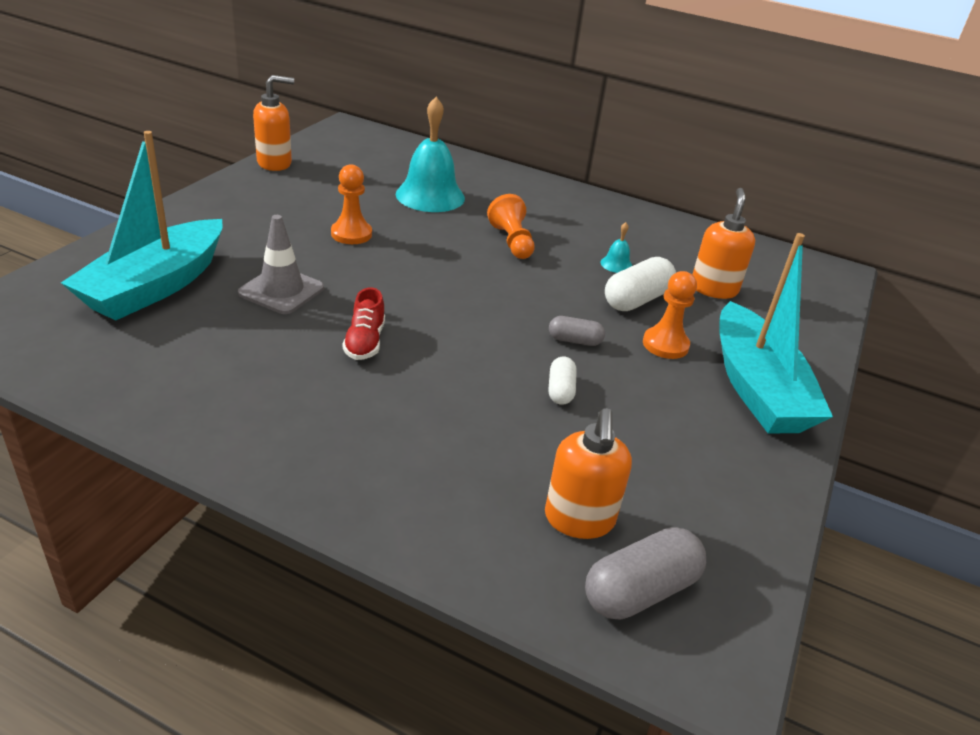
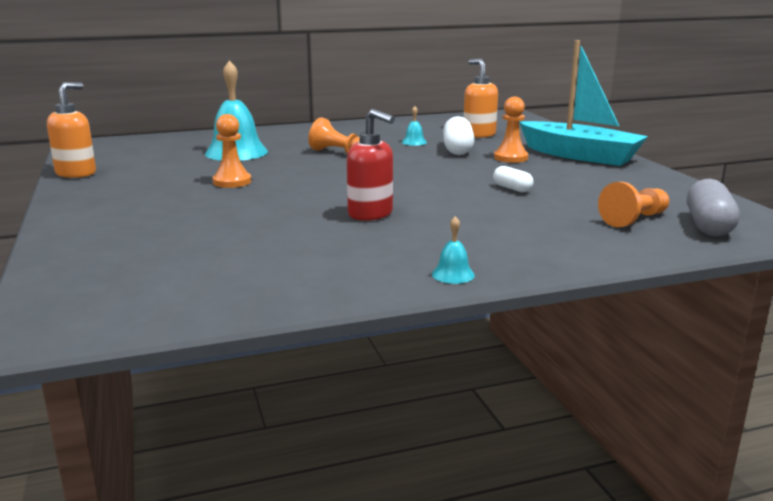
camera: 40 degrees left, 15 degrees down
turquoise boat [61,131,223,320] -> none
grey traffic cone [238,215,324,314] -> none
red shoe [343,287,385,360] -> red soap dispenser [347,109,395,221]
orange soap dispenser [545,408,632,539] -> orange pawn [598,182,669,227]
grey capsule [549,316,605,346] -> none
none -> turquoise bell [432,216,475,284]

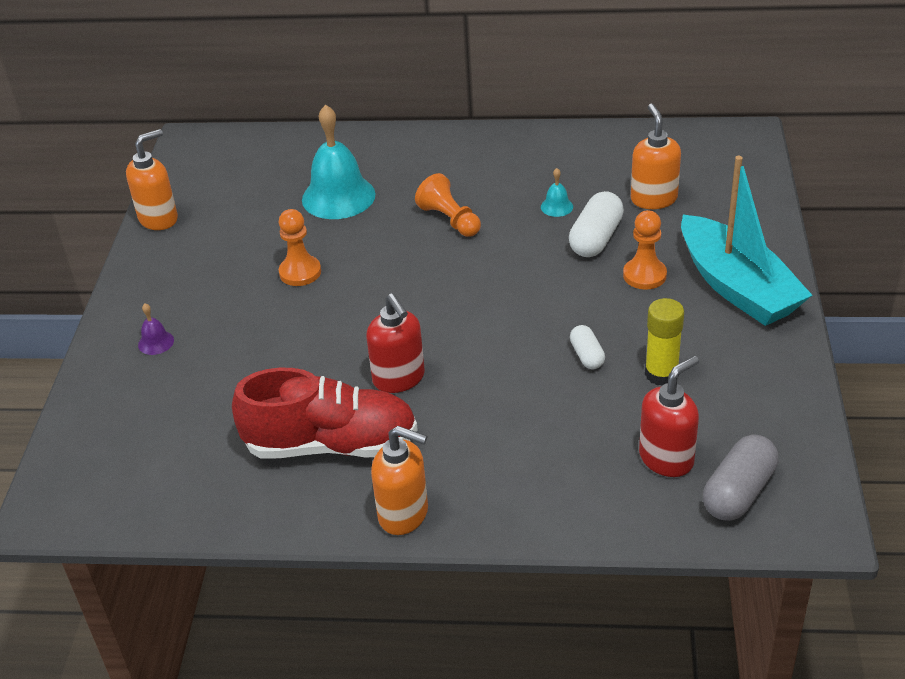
camera: 25 degrees right, 20 degrees up
turquoise bell [432,216,475,284] -> orange soap dispenser [371,426,428,535]
orange pawn [598,182,669,227] -> red soap dispenser [639,356,699,477]
none -> purple bell [138,303,174,355]
none -> red shoe [232,368,418,458]
none -> yellow glue stick [645,298,684,385]

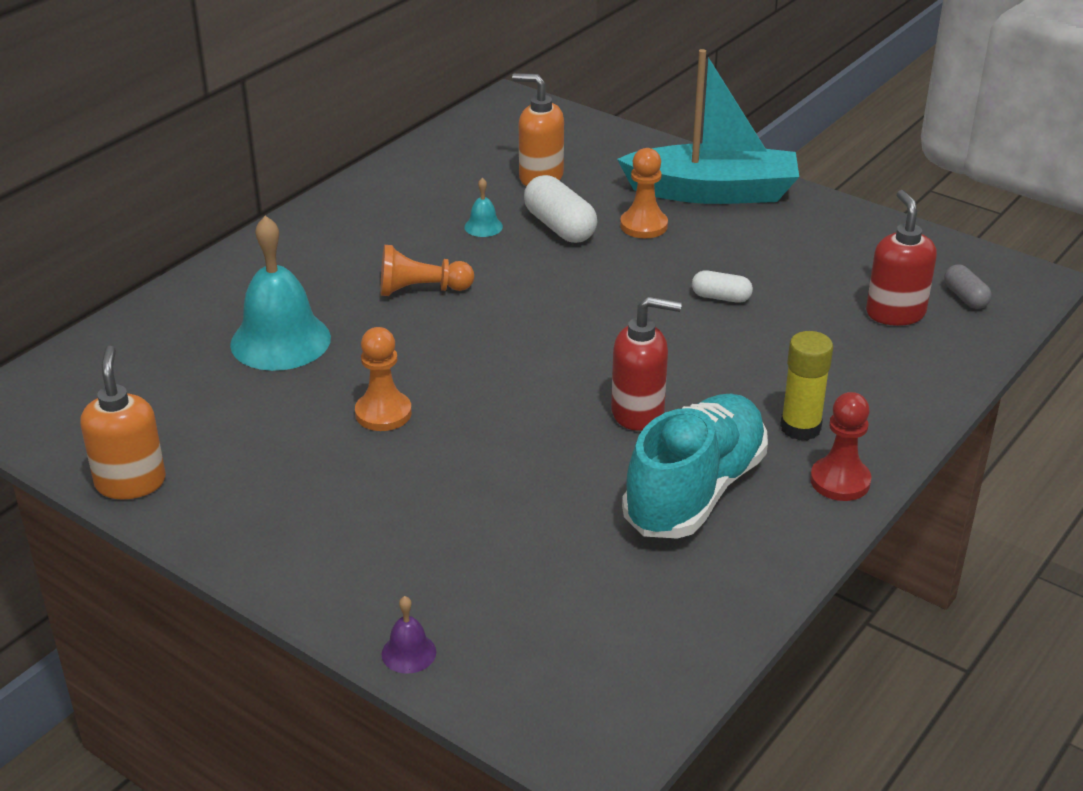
camera: 60 degrees left, 5 degrees down
purple bell [138,303,174,355] -> purple bell moved to [382,596,436,674]
red shoe [232,368,418,458] -> turquoise shoe [622,394,768,539]
orange soap dispenser [371,426,428,535] -> red pawn [810,392,871,501]
yellow glue stick [645,298,684,385] -> yellow glue stick moved to [780,331,833,441]
grey capsule [703,434,779,521] -> grey capsule [944,264,992,309], size x0.58

